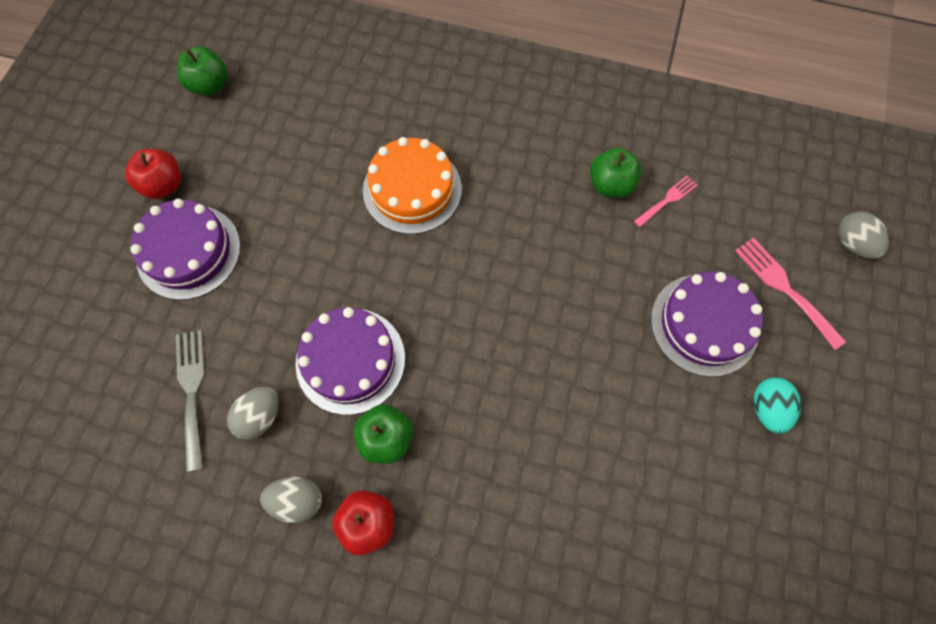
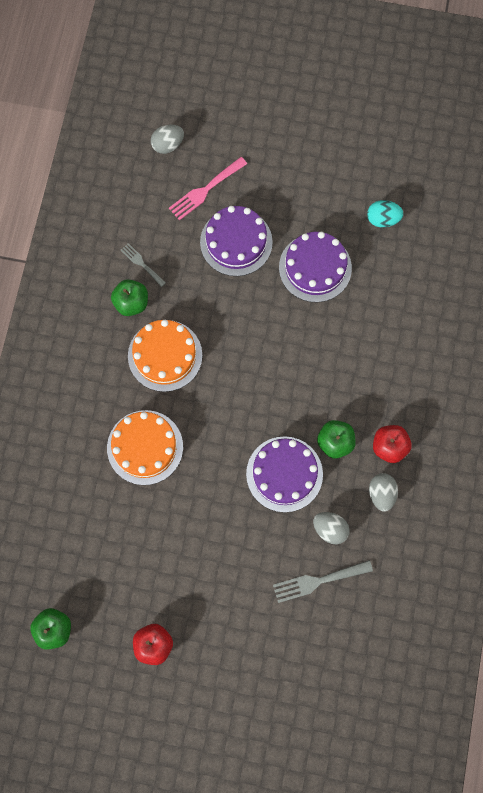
camera: 95 degrees left, 5 degrees up
purple cake [130,199,241,300] -> purple cake moved to [279,232,352,302]
pink fork [634,176,697,227] -> grey fork [121,243,166,287]
turquoise egg [753,377,801,434] -> turquoise egg moved to [367,200,404,227]
none -> orange cake [128,320,202,392]

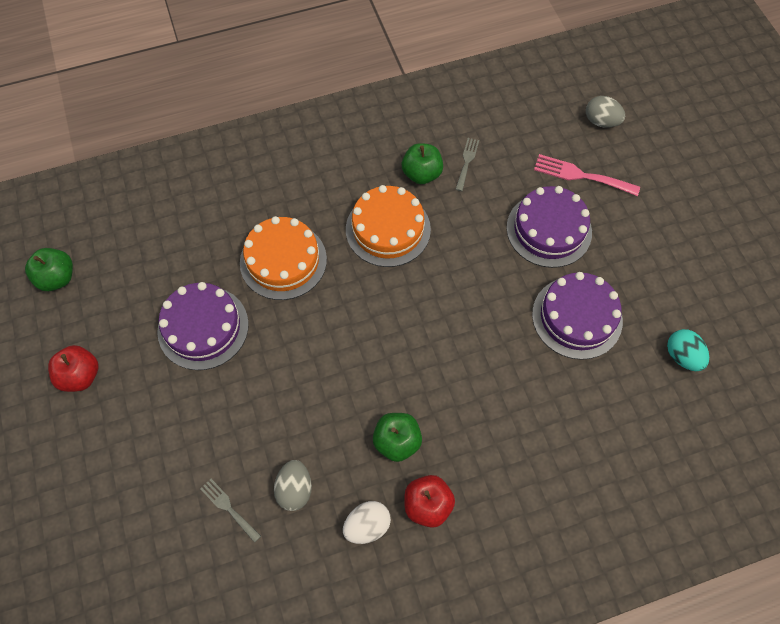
camera: 60 degrees right, 10 degrees down
purple cake [246,436,323,512] -> purple cake moved to [157,282,249,370]
grey fork [273,560,373,603] -> grey fork [200,479,261,543], size x0.62
grey egg [369,473,398,511] -> white egg [343,501,391,544]

